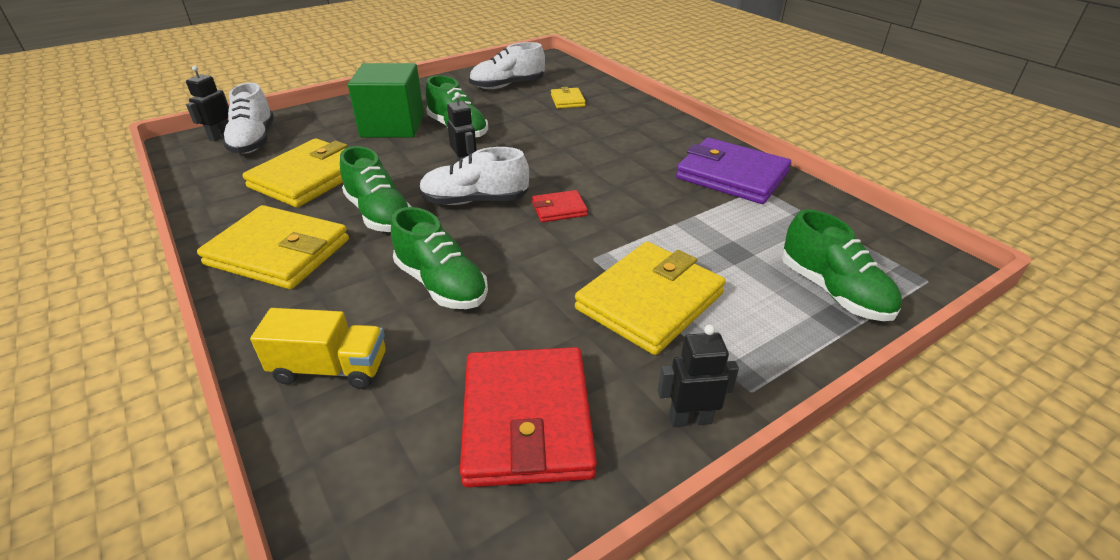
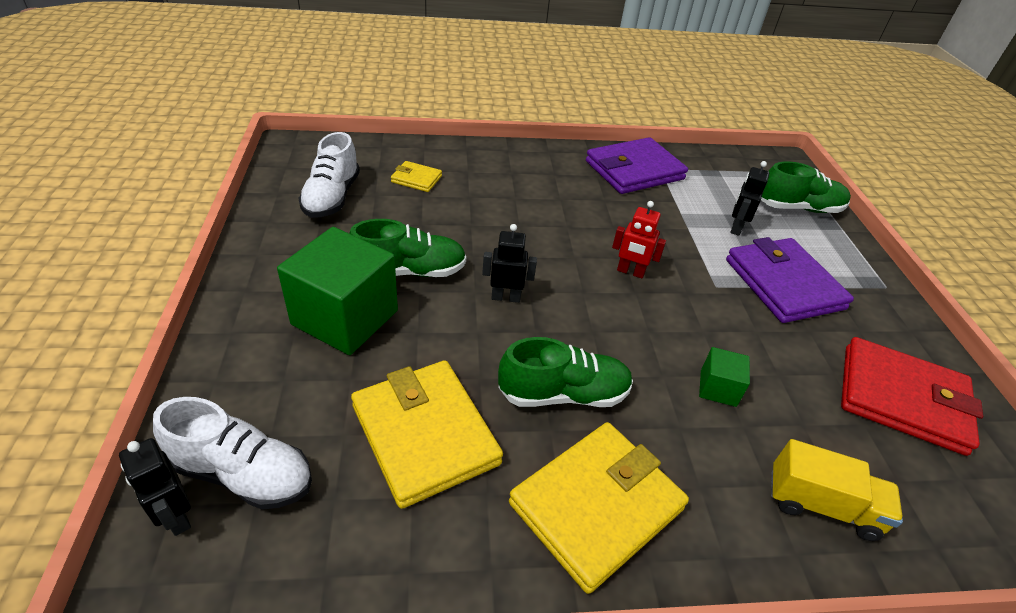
camera: 65 degrees left, 5 degrees up
yellow truck [250,308,386,389] -> yellow truck turned 75 degrees clockwise [771,439,903,541]
green shoe [391,207,488,309] -> green cube [699,347,750,407]
white shoe [419,147,529,205] -> none
red wallet [532,190,588,222] -> red robot [612,201,666,278]
yellow wallet [575,242,726,355] -> purple wallet [726,237,854,323]
black robot [658,325,739,427] -> black robot moved to [730,161,769,236]

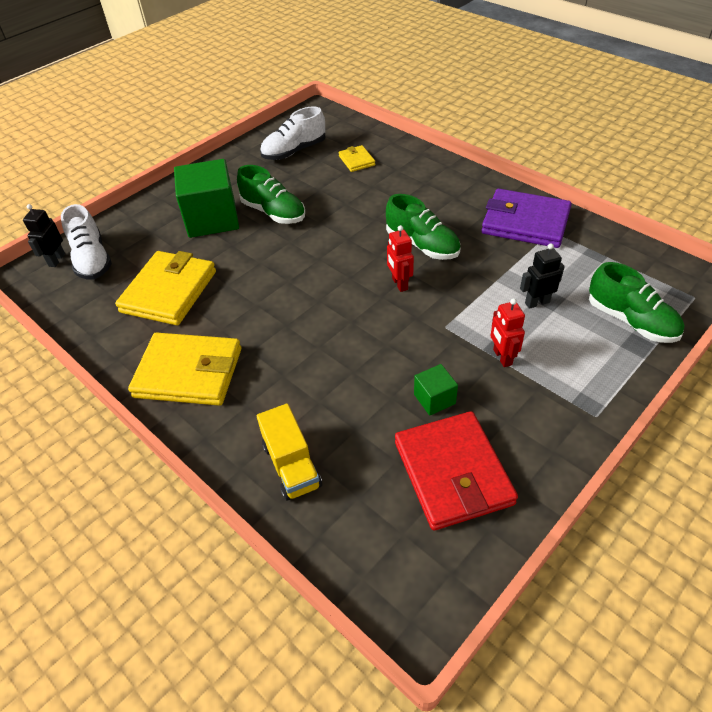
camera: 55 degrees right, 5 degrees up
black robot [482,224,537,303] -> none
green shoe [498,337,633,407] -> green shoe moved to [386,194,460,260]
green cube [699,347,750,407] -> green cube moved to [414,364,458,416]
purple wallet [726,237,854,323] -> red robot [490,298,525,367]

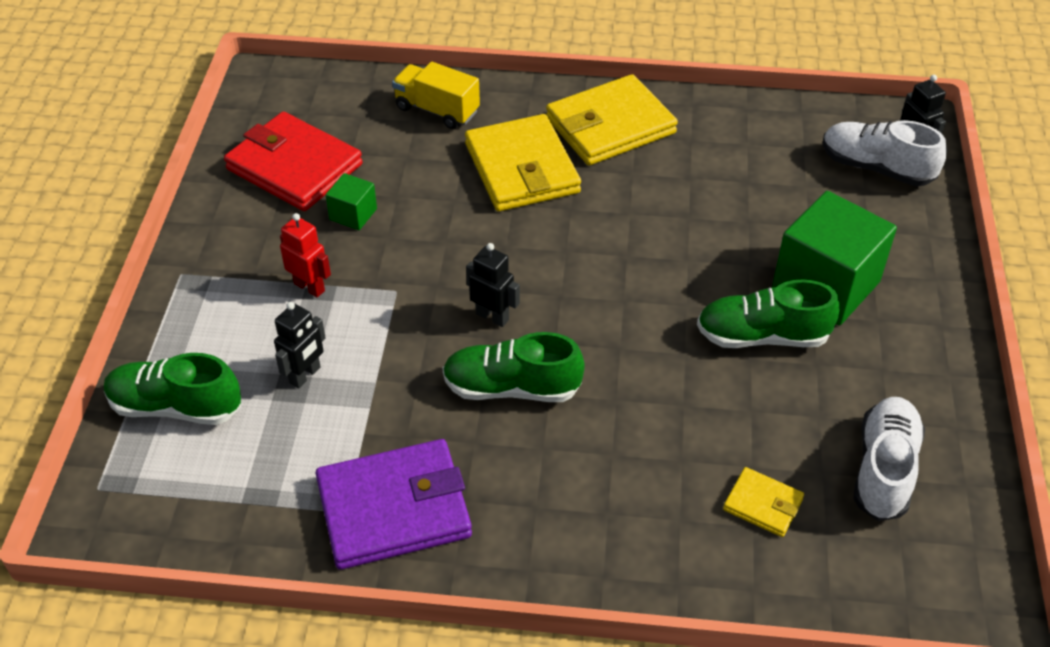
camera: 140 degrees right, 0 degrees up
yellow wallet [115,251,216,325] -> yellow wallet moved to [465,114,581,211]
red robot [387,225,414,292] -> black robot [466,243,520,327]

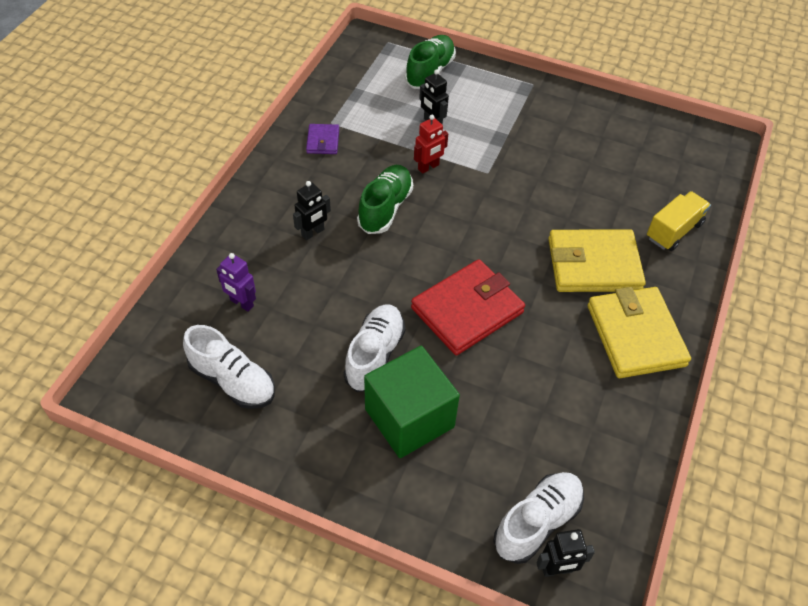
camera: 105 degrees right, 5 degrees up
red wallet [224,112,363,211] -> red wallet moved to [411,259,525,355]
red robot [280,213,331,297] -> red robot moved to [414,115,448,174]
purple wallet [316,439,472,570] -> purple wallet [306,124,339,154], size x0.48
green cube [325,173,377,230] -> none
black robot [466,243,520,327] -> black robot moved to [293,181,331,240]
green shoe [697,279,840,348] -> white shoe [344,304,405,392]
yellow wallet [723,467,804,537] -> purple robot [216,253,256,312]

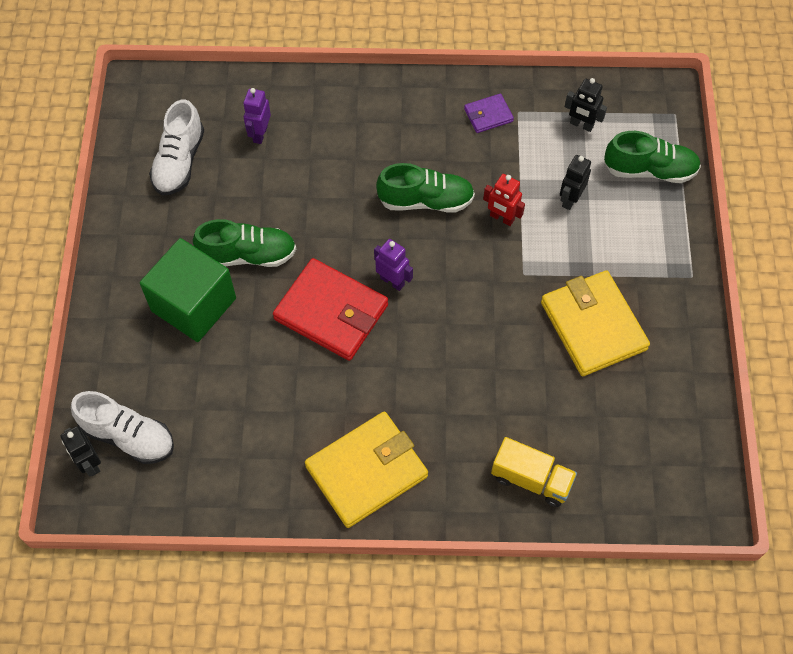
camera: 70 degrees right, 10 degrees up
black robot [293,181,331,240] -> black robot moved to [565,78,607,132]
white shoe [344,304,405,392] -> green shoe [193,219,296,267]
yellow wallet [548,229,646,292] -> yellow wallet moved to [541,270,650,376]
none -> purple robot [374,239,413,291]

